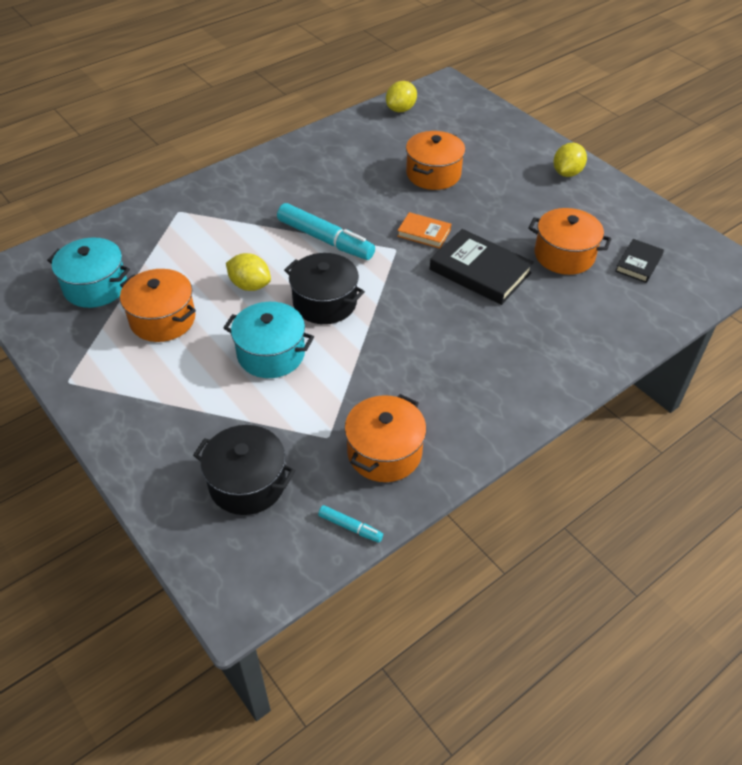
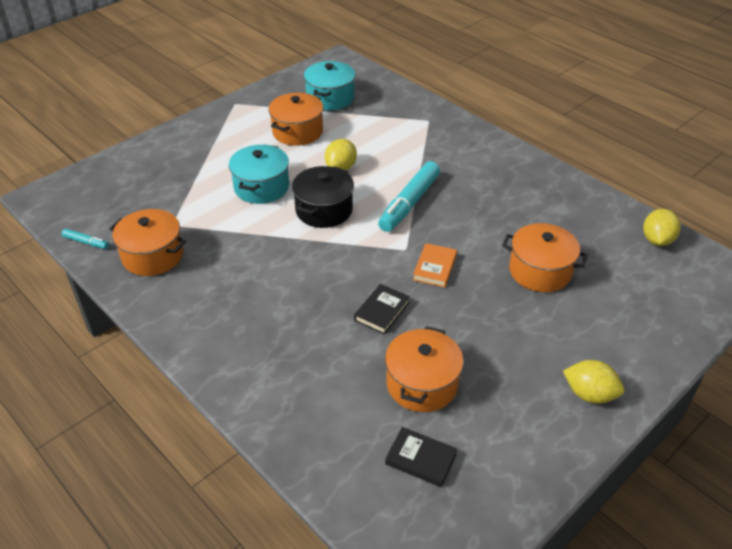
camera: 85 degrees right, 5 degrees down
black pot [193,425,295,515] -> none
turquoise marker [318,505,383,543] -> turquoise marker turned 90 degrees counterclockwise [62,229,109,249]
yellow lemon [386,81,417,112] -> yellow lemon turned 75 degrees clockwise [643,209,681,246]
black book [430,229,534,305] -> black book [354,284,410,335], size x0.57

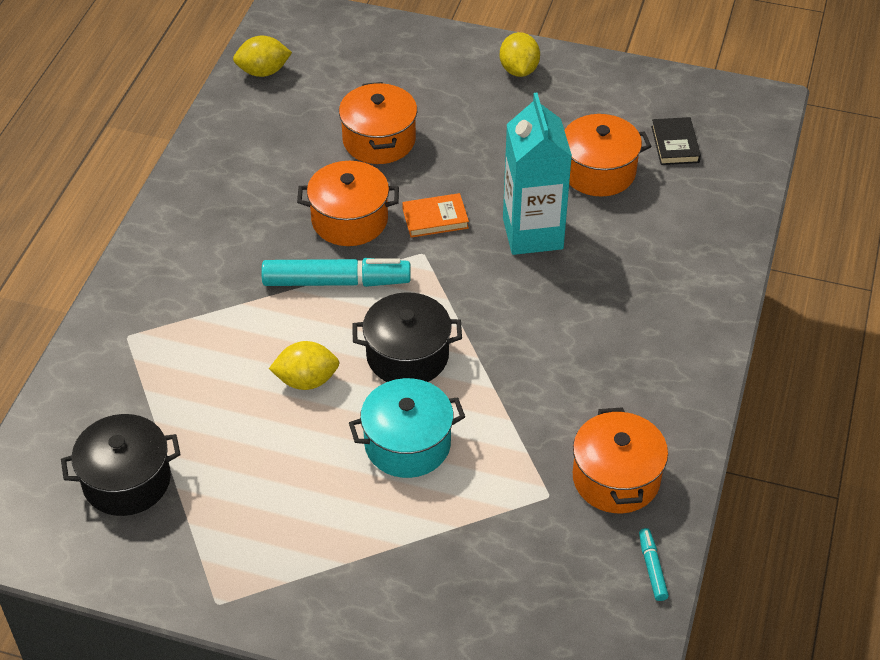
camera: 120 degrees left, 5 degrees up
orange pot [269,93,323,146] -> orange pot moved to [297,161,399,246]
turquoise pot [304,61,355,110] -> black pot [61,414,181,516]
black book [354,284,410,335] -> turquoise carton [503,93,572,255]

